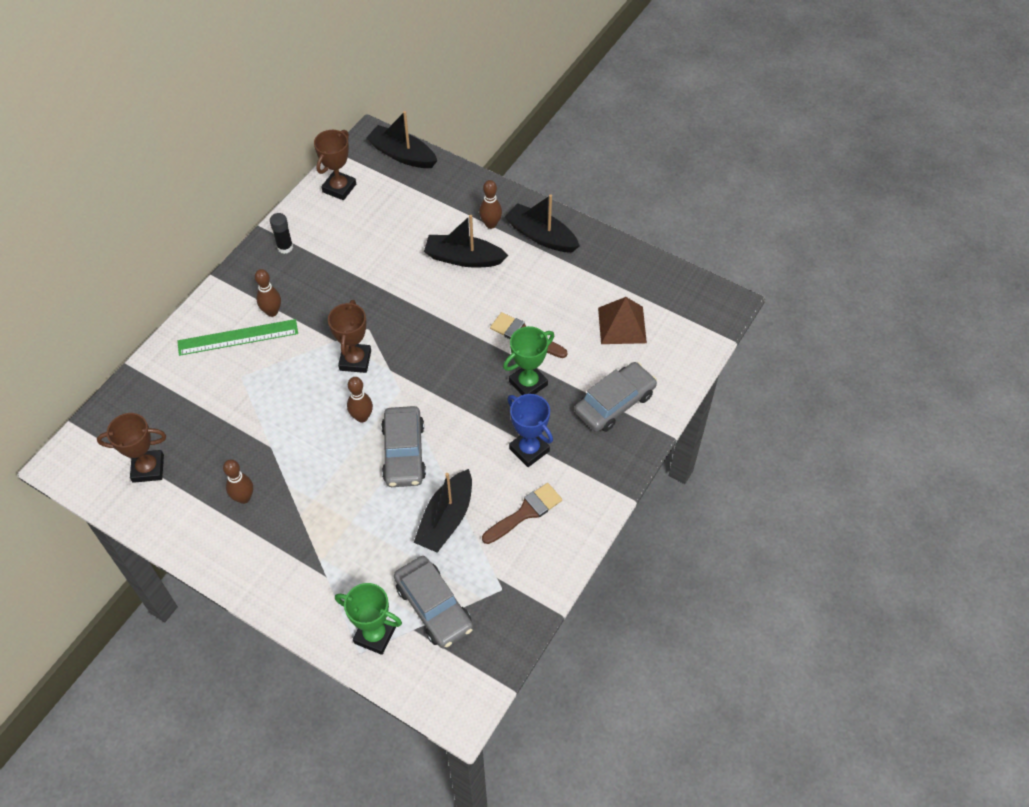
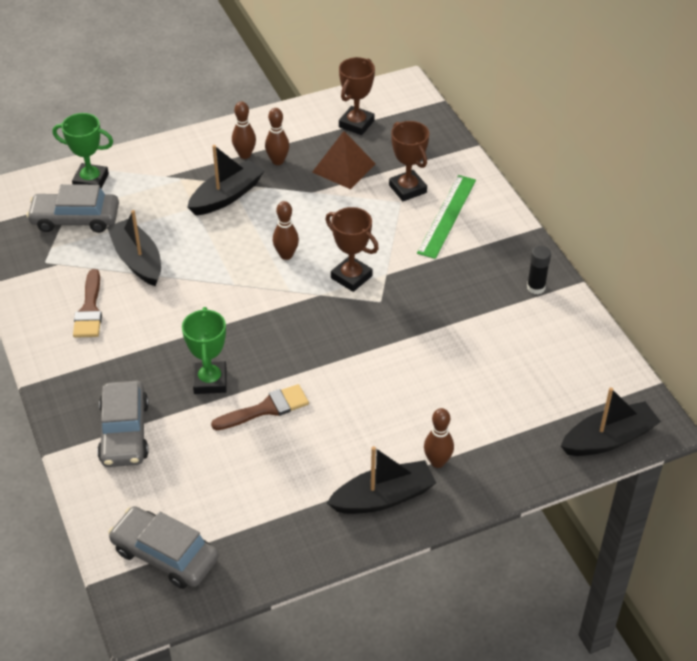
camera: 125 degrees right, 10 degrees down
brown bowling pin [255,269,281,317] -> brown bowling pin moved to [232,101,256,159]
brown trophy [314,130,356,200] -> brown trophy moved to [389,121,429,201]
green trophy [335,583,402,655] -> green trophy turned 45 degrees clockwise [53,113,113,188]
grey car [381,406,426,487] -> grey car moved to [108,506,219,589]
black boat [424,215,508,268] -> black boat moved to [187,145,264,215]
blue trophy [507,394,553,467] -> none
brown pyramid [598,297,647,344] -> brown pyramid moved to [312,131,376,189]

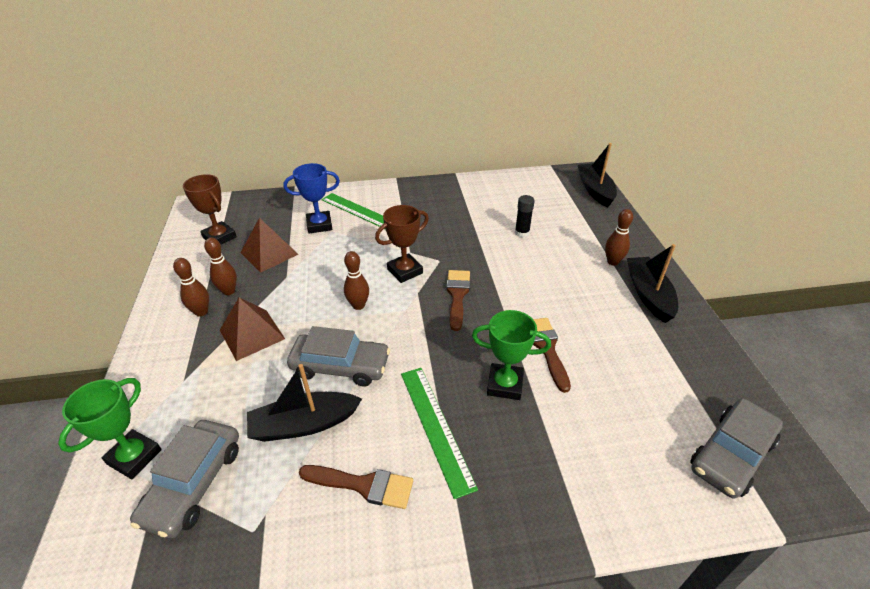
camera: 75 degrees left, 5 degrees down
grey car [97,381,149,467] -> grey car moved to [287,326,390,386]
black boat [187,145,264,215] -> brown pyramid [220,297,285,361]
brown trophy [389,121,429,201] -> blue trophy [284,163,340,233]
black glue stick [527,246,551,294] -> black glue stick moved to [515,195,535,238]
none -> green ruler [401,368,478,499]
none -> brown brush [446,270,470,331]

